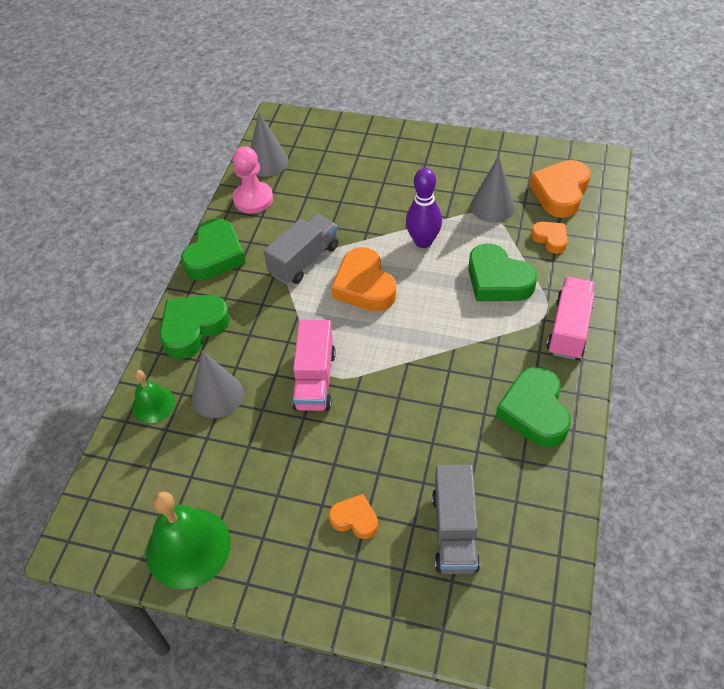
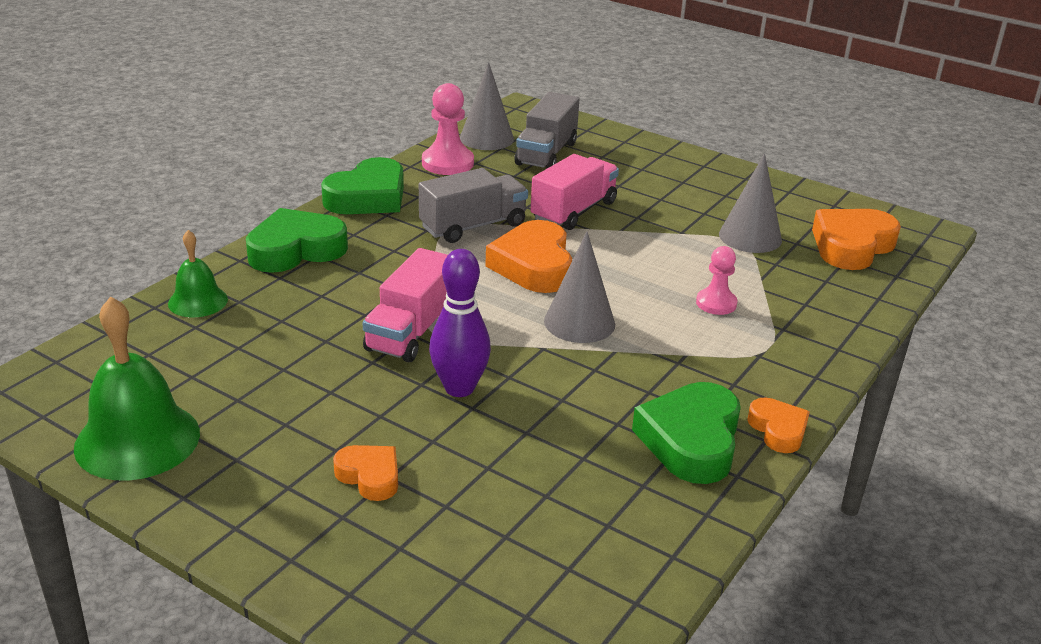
camera: 15 degrees right, 20 degrees down
grey cone [192,351,244,418] -> grey cone moved to [544,232,615,343]
purple bowling pin [406,168,442,248] -> purple bowling pin moved to [429,249,491,397]
grey truck [432,465,480,574] -> grey truck moved to [515,92,579,169]
green heart [468,243,537,301] -> pink pawn [696,246,737,315]
orange heart [531,222,568,254] -> orange heart moved to [747,398,810,453]
pink truck [547,277,595,360] -> pink truck moved to [531,154,619,230]

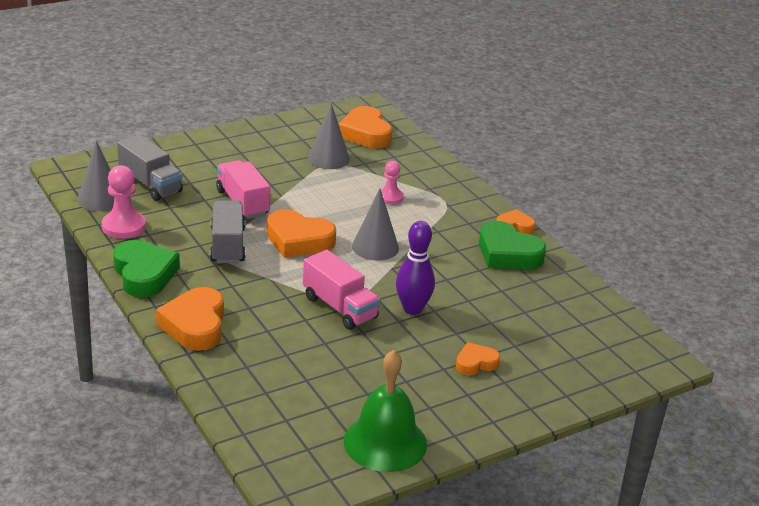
camera: 65 degrees left, 0 degrees up
green bell [168,230,228,317] -> none
green heart [246,208,348,273] -> orange heart [156,287,224,351]

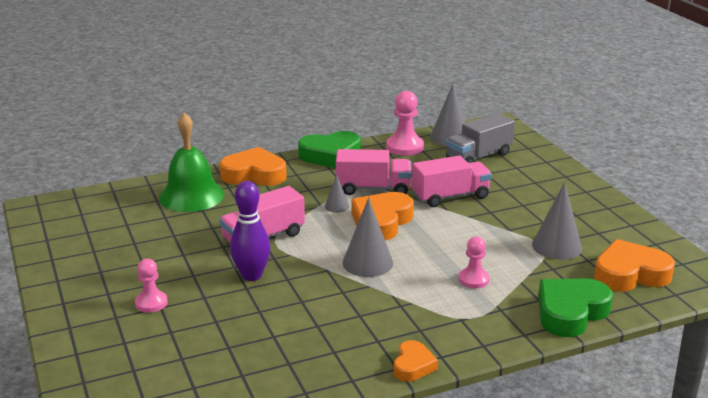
camera: 100 degrees right, 5 degrees down
grey truck [210,201,246,263] -> pink truck [336,149,411,195]
green bell [344,350,427,472] -> green bell moved to [159,113,224,212]
orange heart [456,342,500,376] -> pink pawn [135,259,168,313]
green heart [479,221,546,269] -> green heart moved to [538,279,613,337]
none -> grey cone [325,174,349,213]

